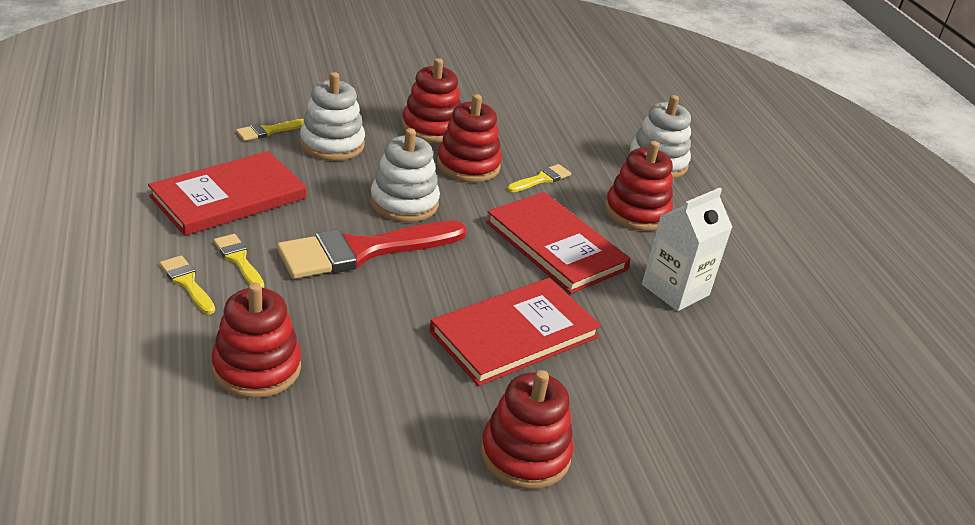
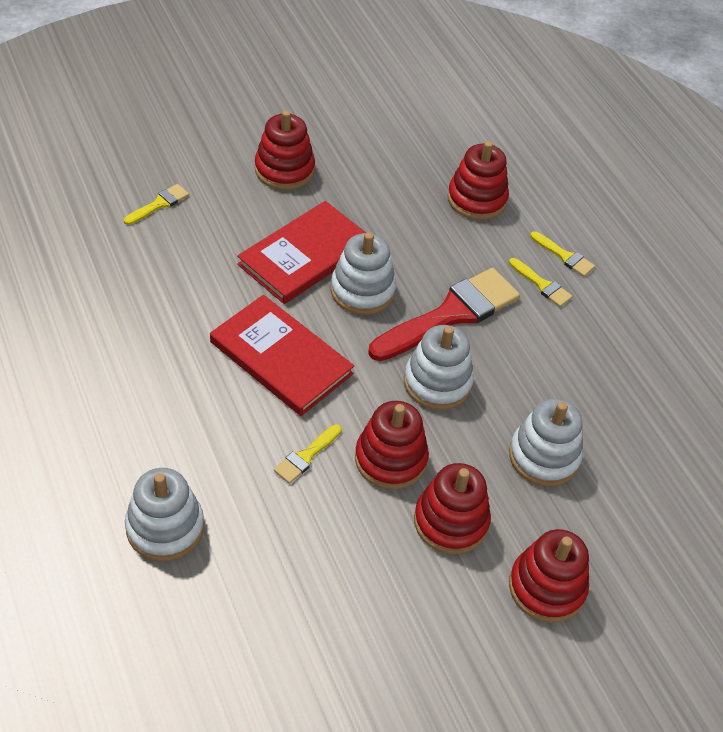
camera: 170 degrees right, 15 degrees up
red book [148,151,307,236] -> none
yellow brush [236,119,304,141] -> yellow brush moved to [124,184,189,225]
red stacking toy [605,141,673,231] -> red stacking toy moved to [509,529,589,623]
white carton [642,188,732,311] -> none
none -> white stacking toy [330,232,396,315]

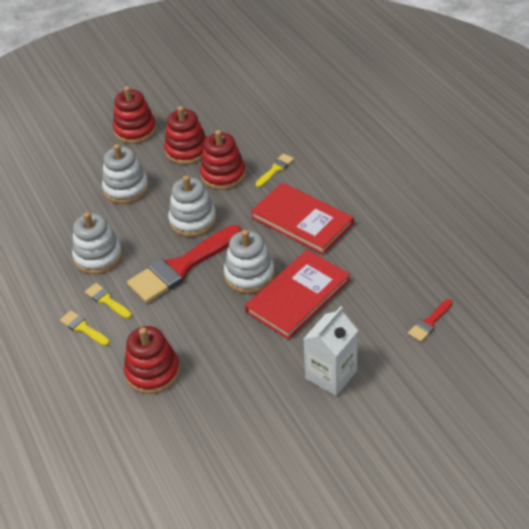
camera: 175 degrees left, 5 degrees down
yellow brush [124,184,189,225] -> red brush [408,299,453,342]
white stacking toy [125,468,204,561] -> white stacking toy moved to [72,212,123,274]
red stacking toy [255,110,315,190] -> white carton [304,306,358,396]

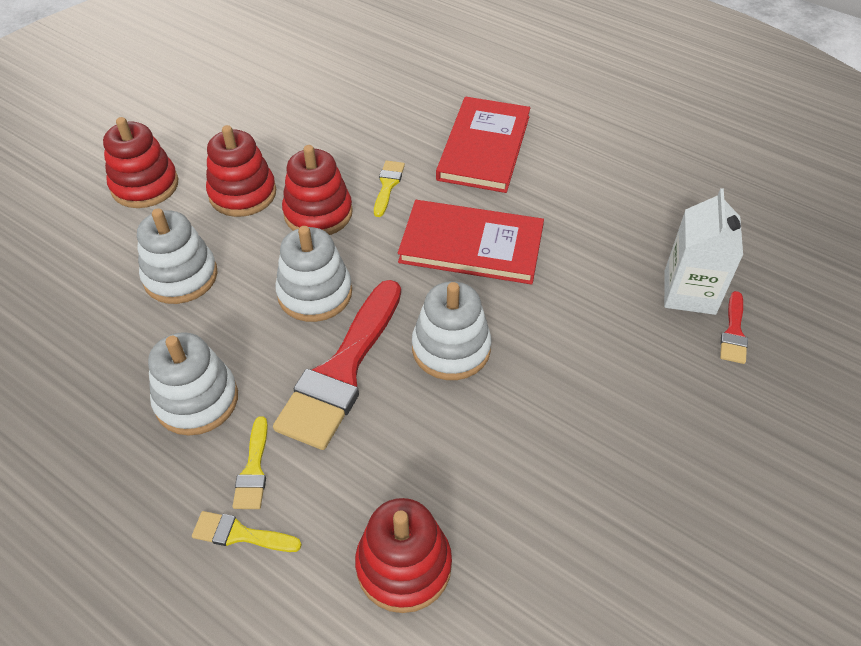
camera: 30 degrees left, 5 degrees up
yellow brush [85,283,132,319] -> yellow brush turned 105 degrees counterclockwise [233,416,268,509]
red book [245,250,350,340] -> red book moved to [436,97,530,193]
white carton [304,306,358,396] -> white carton moved to [664,188,743,315]

